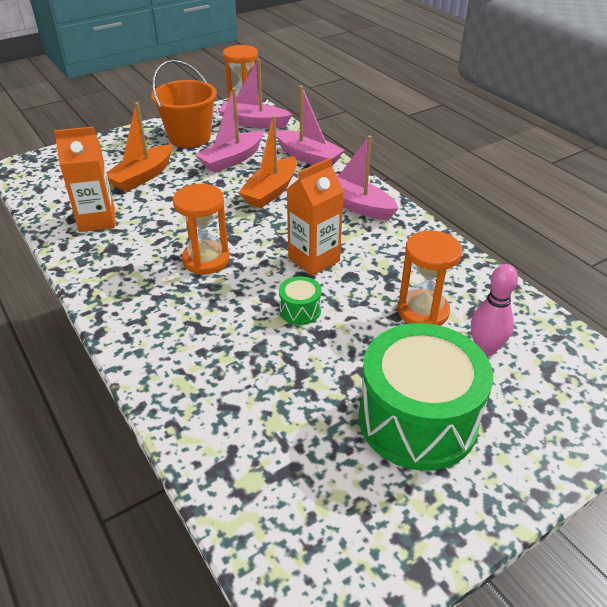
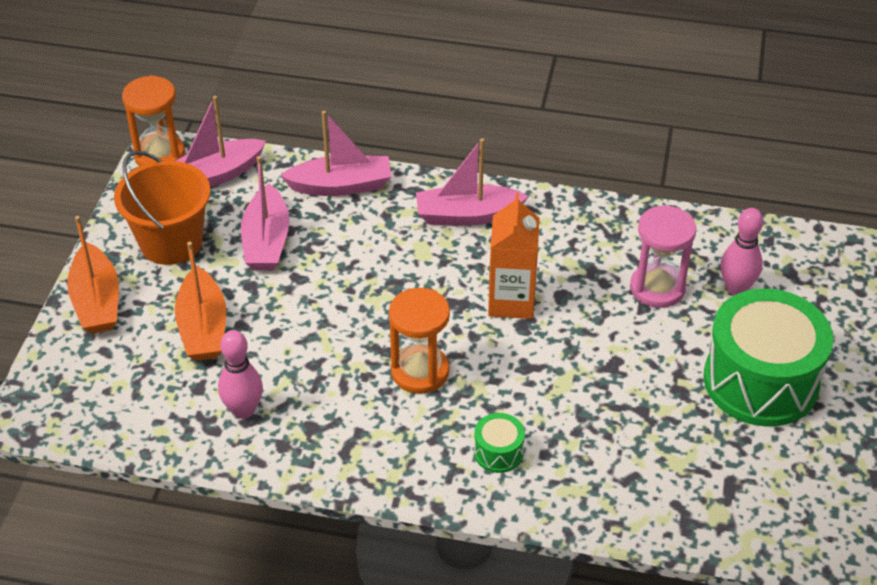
camera: 45 degrees left, 5 degrees up
orange carton [54,126,115,232] -> pink bowling pin [218,330,263,419]
orange boat [238,115,297,208] -> orange boat moved to [67,216,119,333]
green drum [279,276,322,325] -> green drum moved to [474,413,525,473]
orange hourglass [398,230,462,326] -> pink hourglass [630,205,696,308]

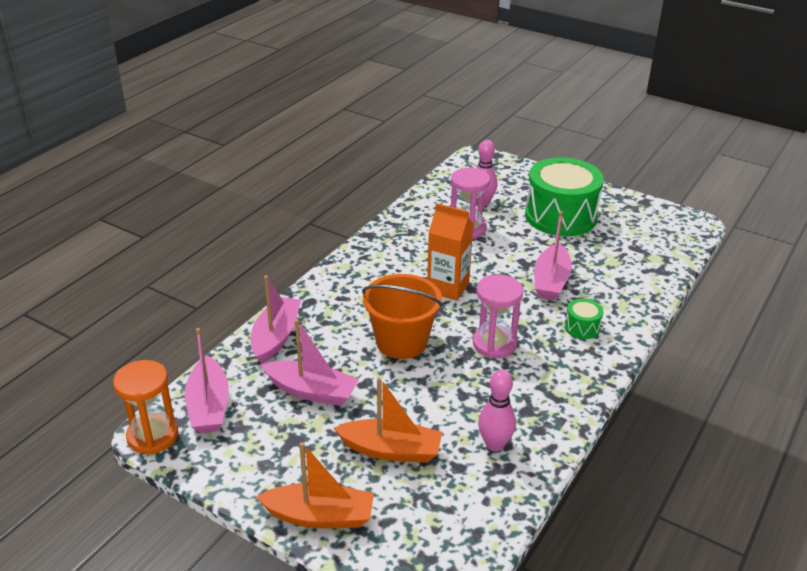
camera: 70 degrees left, 10 degrees down
orange bucket [114,151,211,265] -> orange bucket moved to [362,274,443,359]
orange hourglass [389,288,450,394] -> pink hourglass [473,274,523,358]
pink boat [416,138,529,226] -> pink boat moved to [534,211,572,300]

